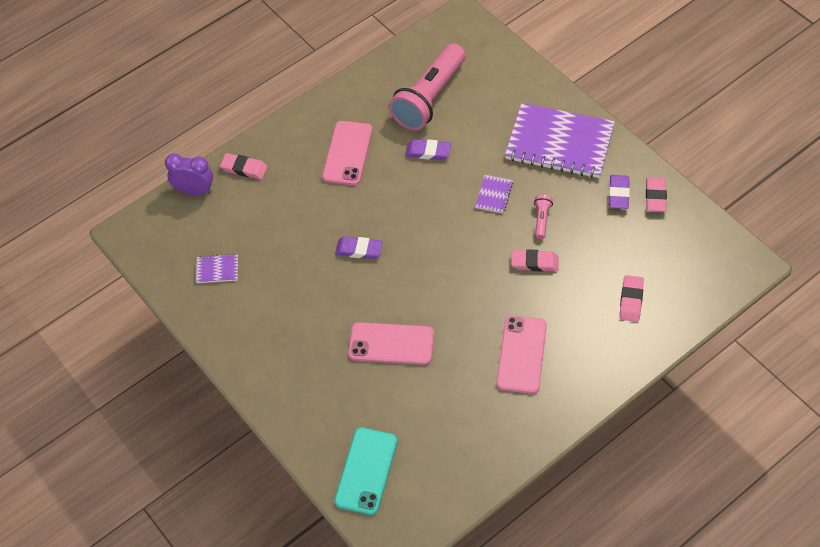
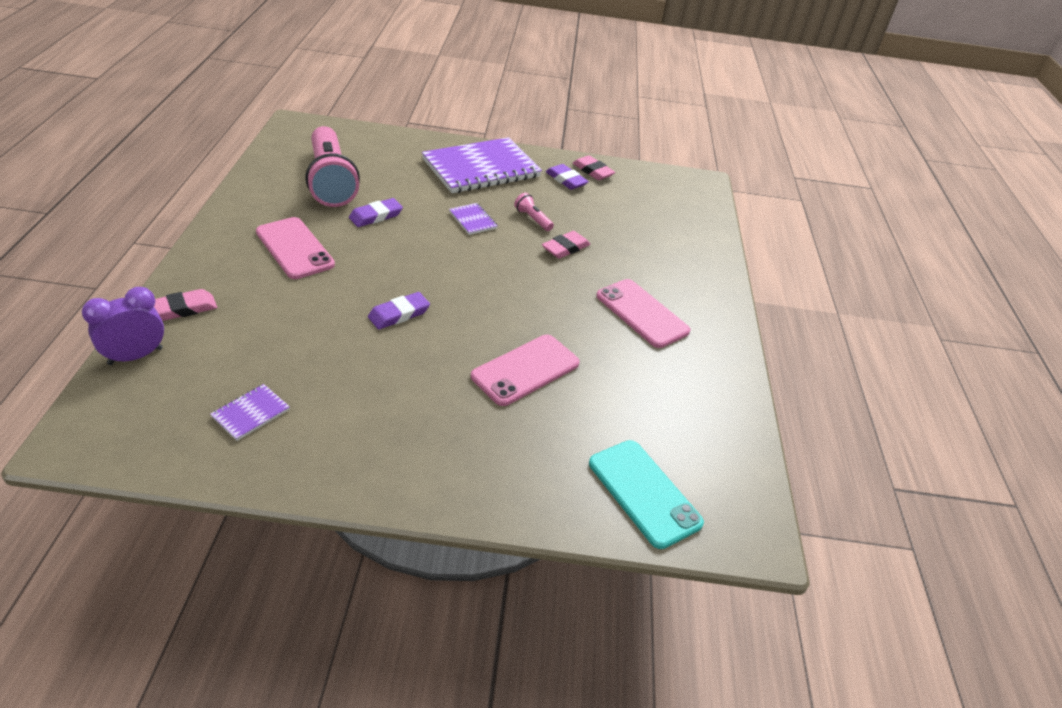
camera: 55 degrees left, 15 degrees down
pink eraser [619,275,644,322] -> none

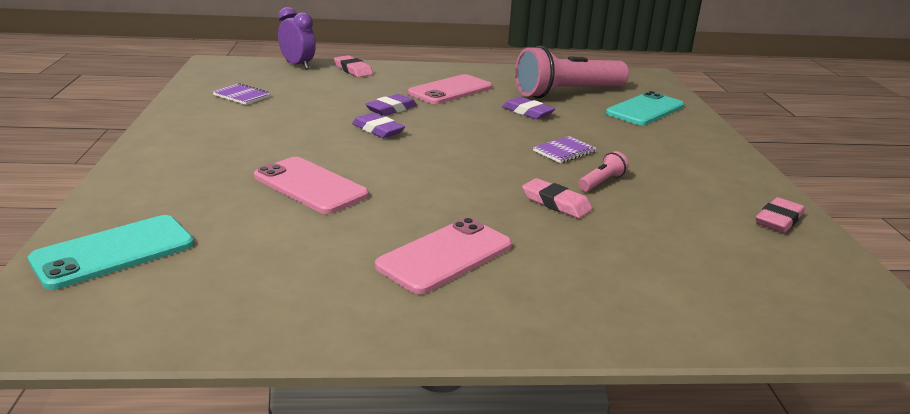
camera: 85 degrees right, 15 degrees down
purple notebook [422,137,542,193] -> none
purple eraser [546,164,589,190] -> purple eraser moved to [365,94,417,116]
none -> turquoise phone [606,91,684,125]

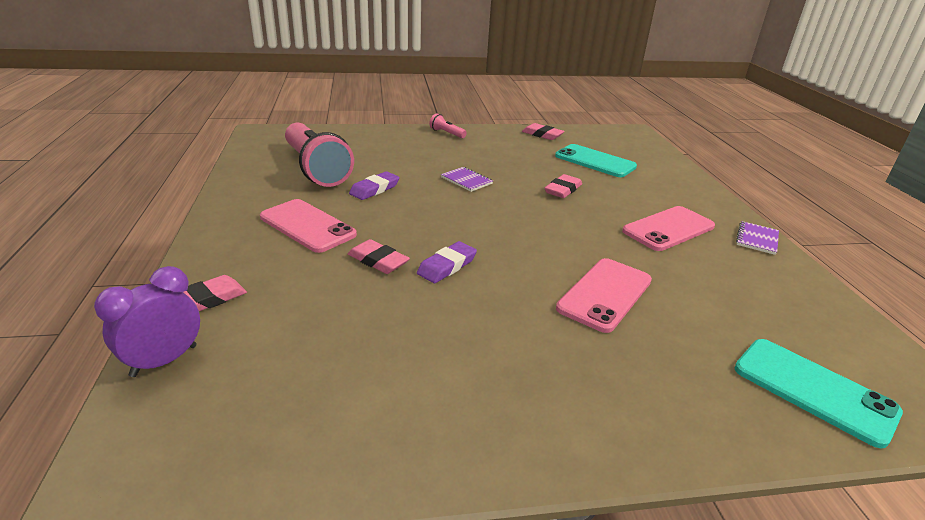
camera: 95 degrees left, 5 degrees up
purple notebook [212,83,271,105] -> purple notebook moved to [736,221,779,255]
purple eraser [365,94,417,116] -> pink eraser [348,239,410,274]
pink phone [375,218,512,294] -> pink phone turned 75 degrees counterclockwise [622,206,715,251]
pink flashlight [578,151,629,191] -> pink flashlight moved to [429,113,467,138]
turquoise phone [606,91,684,125] -> turquoise phone moved to [555,144,637,177]

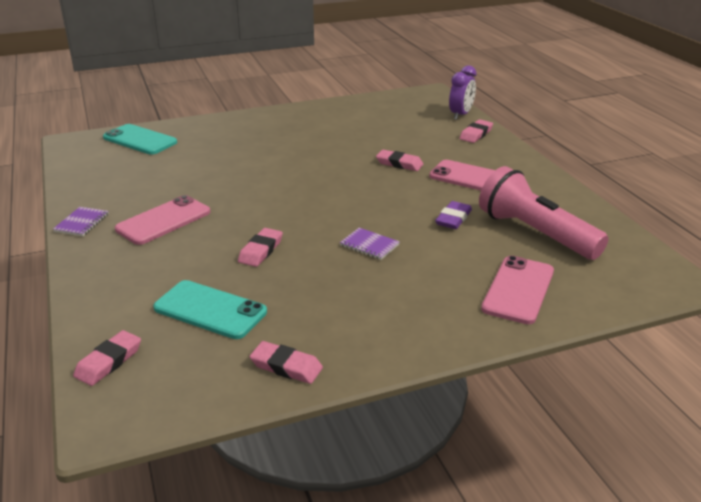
camera: 170 degrees right, 0 degrees up
purple eraser [417,241,477,283] -> none
pink flashlight [429,113,467,138] -> none
pink phone [556,258,652,333] -> pink phone moved to [481,256,554,324]
none -> pink eraser [73,330,141,386]

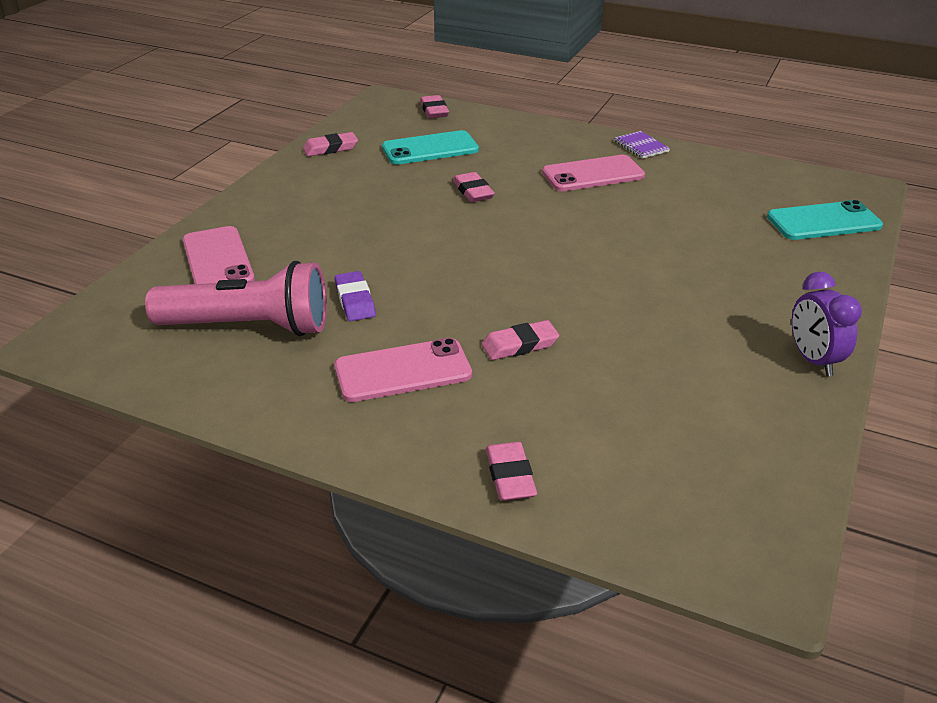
camera: 135 degrees right, 5 degrees up
pink phone [115,195,210,245] -> pink phone turned 75 degrees clockwise [542,155,645,191]
purple notebook [340,228,400,260] -> none
purple clock [449,65,476,120] -> purple clock moved to [792,272,862,376]

